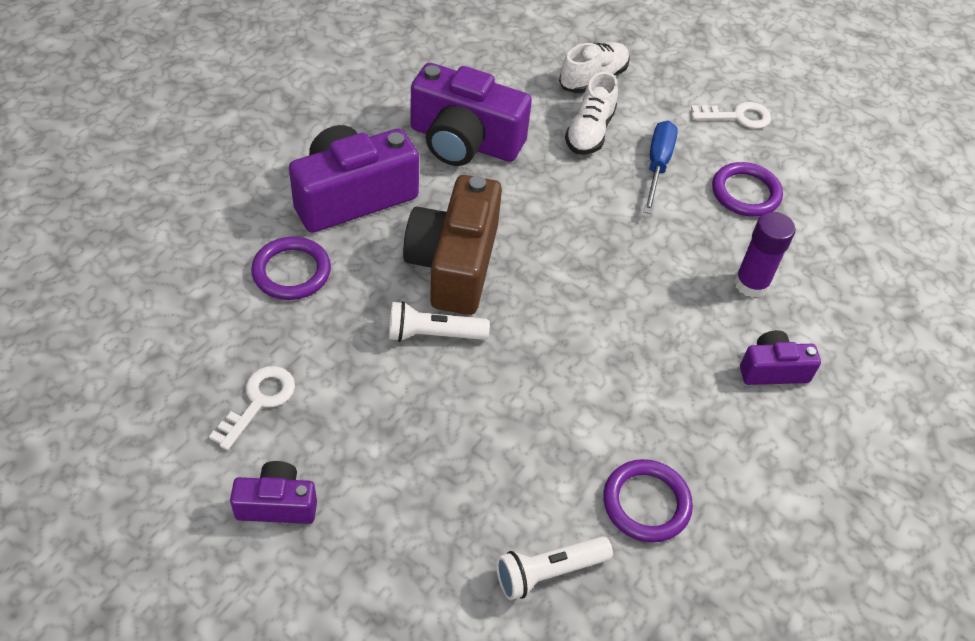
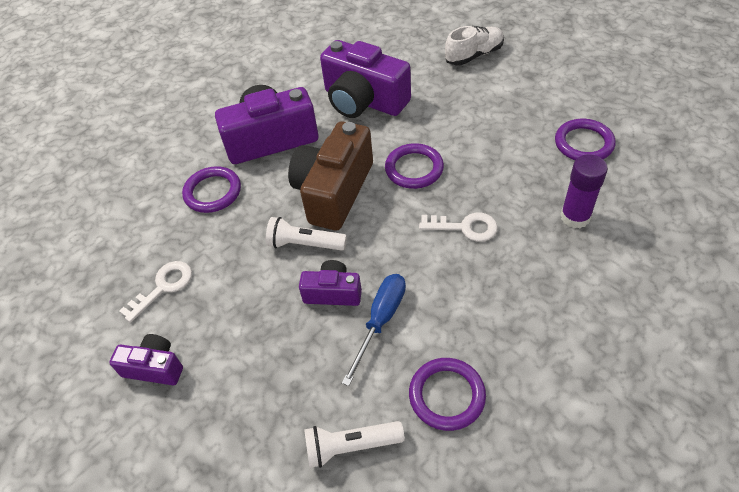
camera: 20 degrees right, 0 degrees up
white shoe [565,71,618,155] -> none
blue screwdriver [644,121,678,214] -> blue screwdriver moved to [342,274,406,386]
white key [691,102,771,129] -> white key moved to [419,213,498,242]
purple camera [740,330,821,385] -> purple camera moved to [299,260,362,306]
none -> purple ring [385,143,444,189]

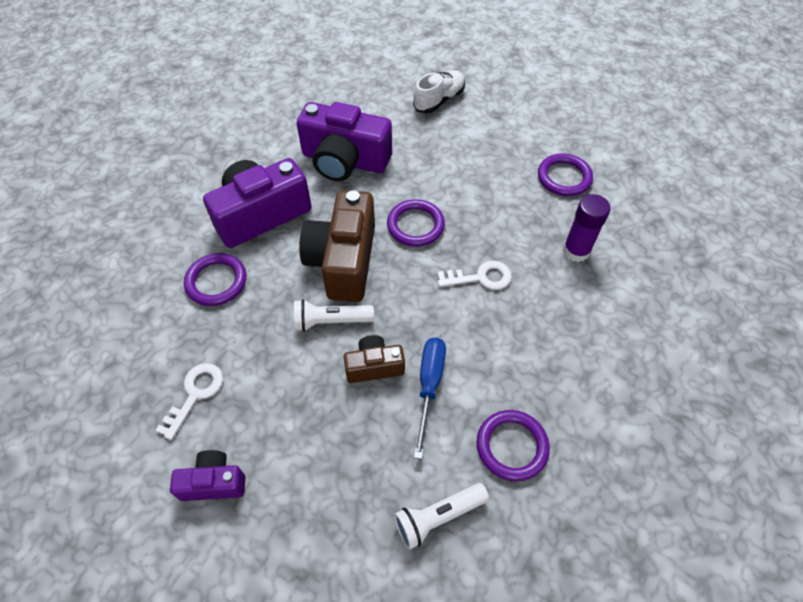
camera: 20 degrees left, 5 degrees up
purple camera [299,260,362,306] -> brown camera [344,335,405,383]

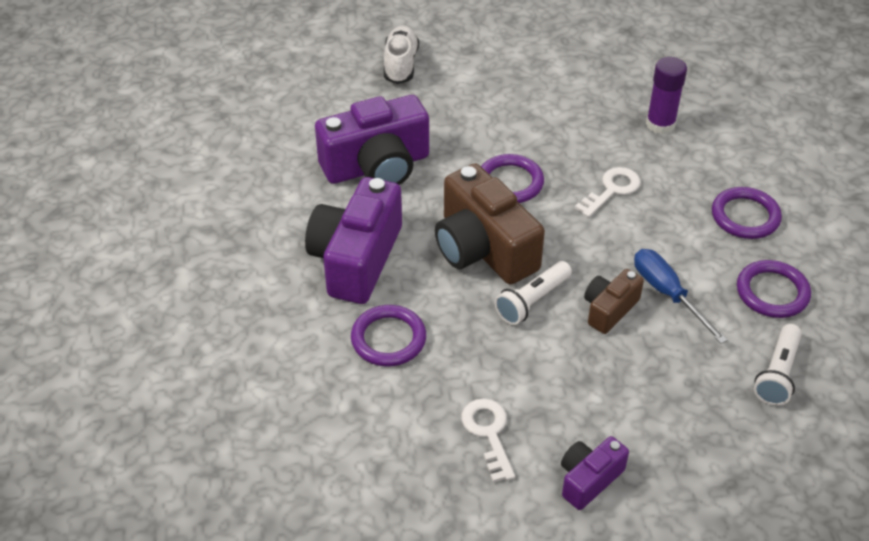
camera: 40 degrees left, 10 degrees down
purple ring [538,154,593,196] -> purple ring moved to [712,187,782,239]

